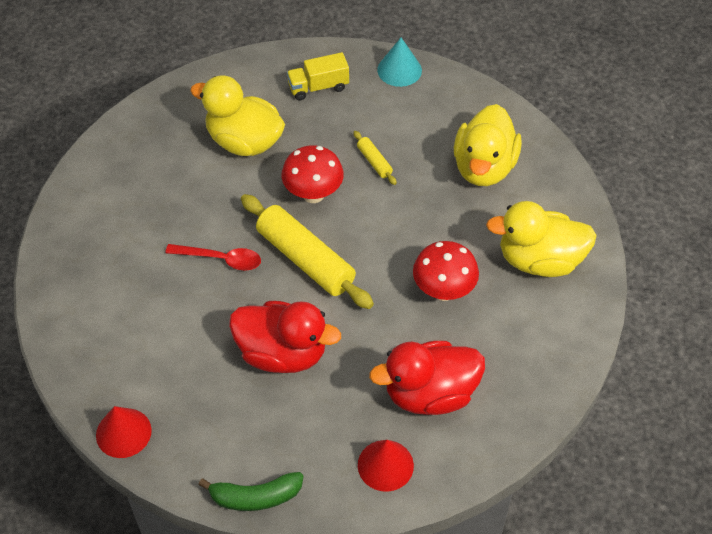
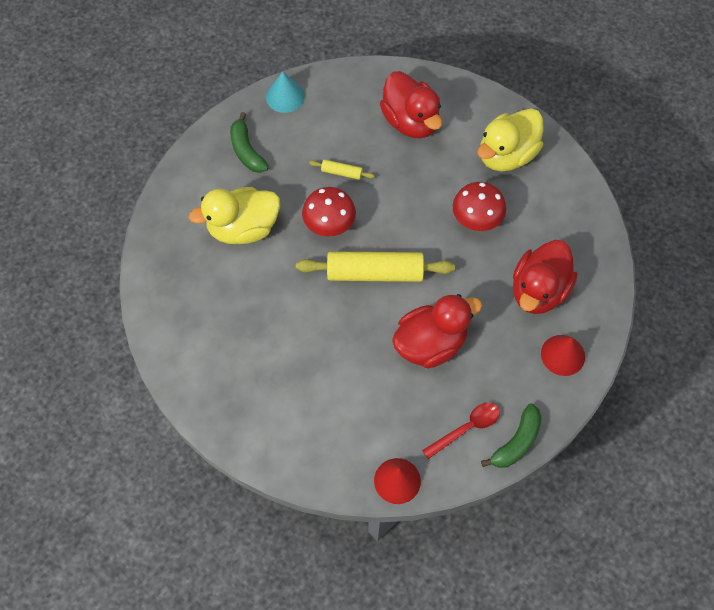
camera: 45 degrees left, 10 degrees up
red spoon [165,244,261,270] -> red spoon moved to [422,403,500,459]
yellow truck [287,52,349,100] -> green banana [230,112,269,173]
yellow duck [454,104,522,186] -> red duck [380,71,442,139]

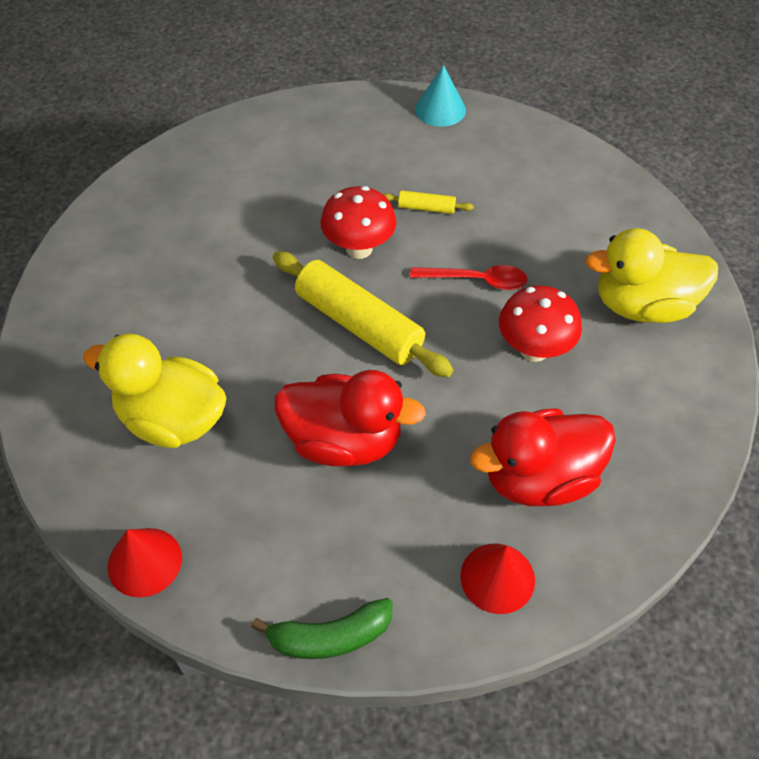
camera: 40 degrees right, 10 degrees down
yellow duck [189,187,280,244] -> yellow duck moved to [83,334,227,448]
green banana [230,112,269,173] -> none
yellow rolling pin [309,159,375,180] -> yellow rolling pin turned 45 degrees counterclockwise [383,190,474,214]
red duck [380,71,442,139] -> none
red spoon [422,403,500,459] -> red spoon moved to [410,265,528,290]

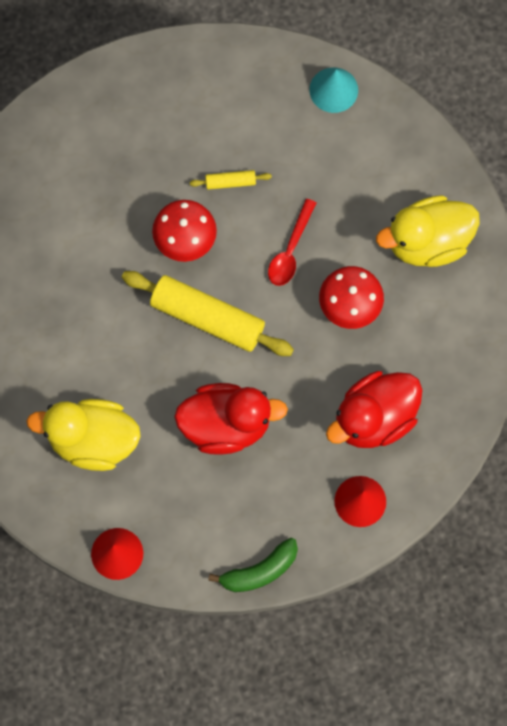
camera: 15 degrees left, 20 degrees up
red spoon [410,265,528,290] -> red spoon turned 120 degrees clockwise [268,199,316,286]
turquoise cone [415,65,466,127] -> turquoise cone moved to [309,67,358,113]

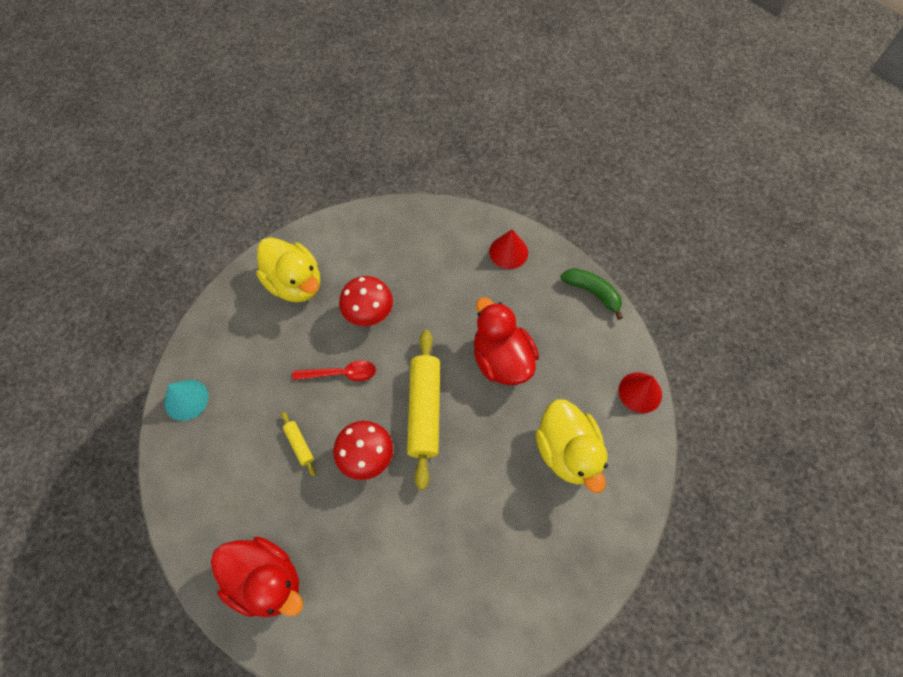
camera: 115 degrees left, 10 degrees down
red duck [326,371,422,448] -> red duck moved to [211,536,303,617]

